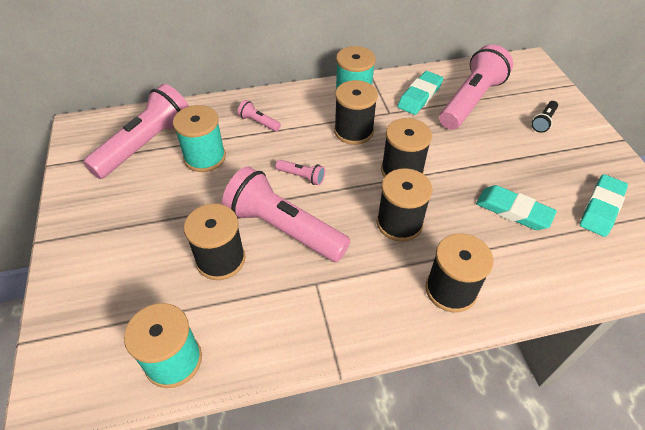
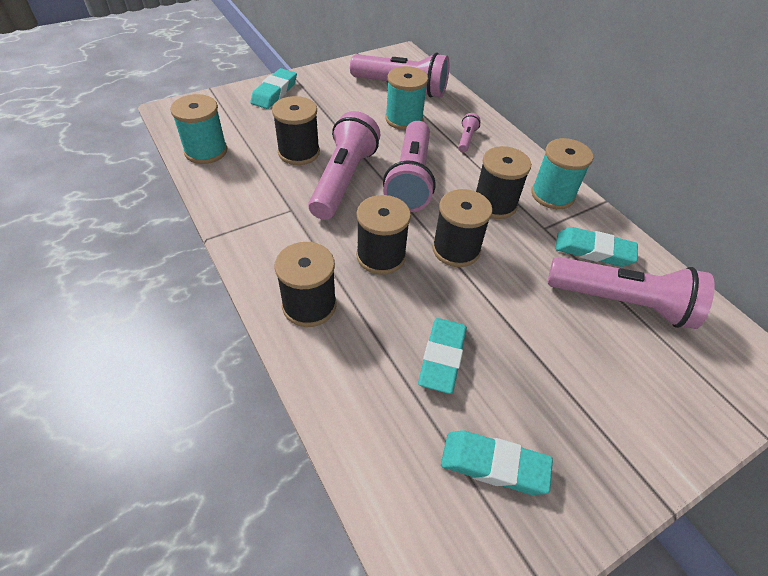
camera: 70 degrees right, 0 degrees up
pink flashlight [275,160,325,185] -> pink flashlight [383,121,436,212], size x2.36
black flashlight [532,101,558,133] -> none
none -> turquoise eraser [250,68,297,109]

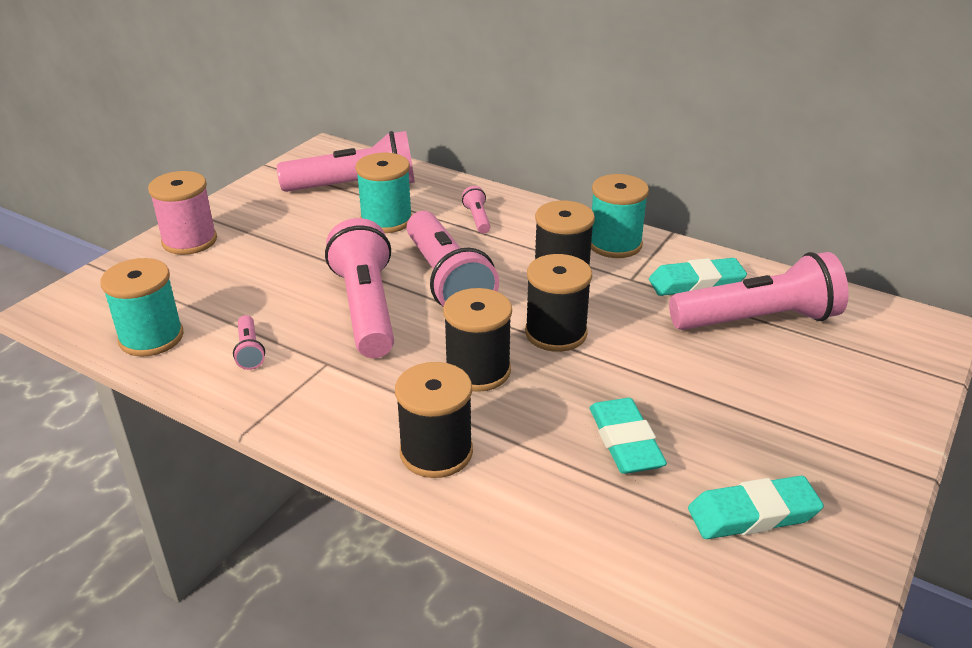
camera: 25 degrees left, 15 degrees down
turquoise eraser [250,68,297,109] -> pink spool [148,171,217,255]
black spool [272,96,320,165] -> none
none -> pink flashlight [233,315,265,370]

